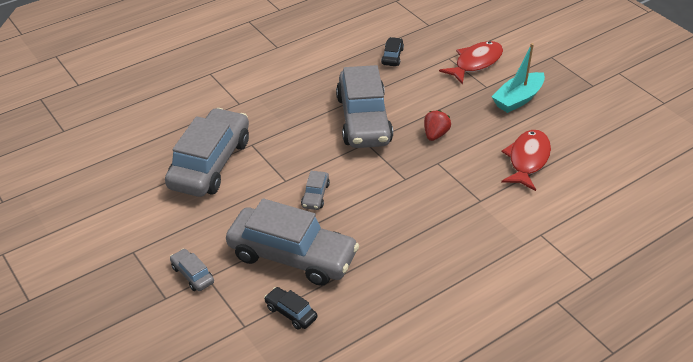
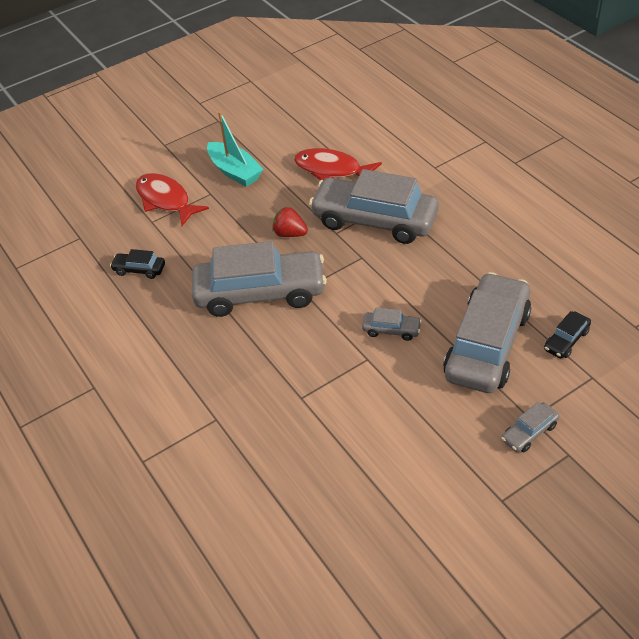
camera: 85 degrees left, 5 degrees up
grey car [165,108,249,197] -> grey car moved to [309,169,439,244]

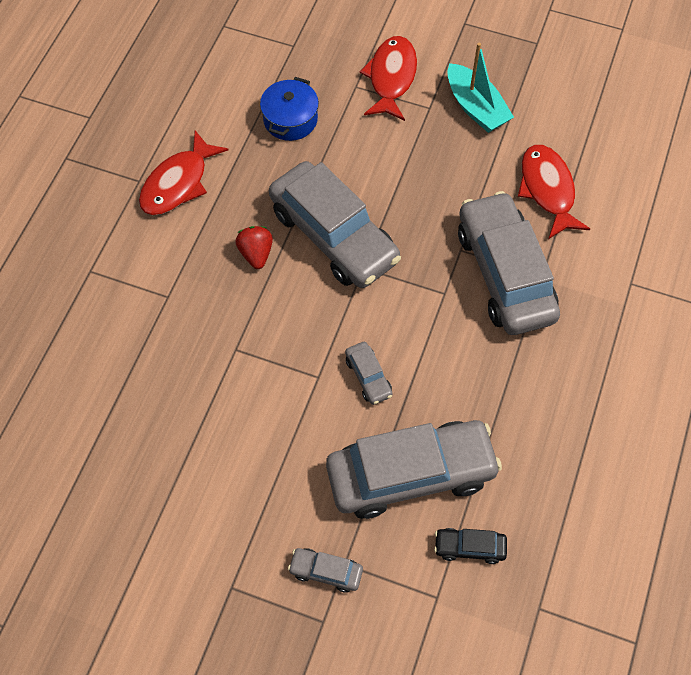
camera: 50 degrees right, 15 degrees up
black car [110,249,165,279] -> blue pot [260,77,319,141]
turquoise boat [207,111,263,187] -> turquoise boat turned 45 degrees counterclockwise [447,43,514,133]
red strawberry [272,207,308,237] -> red strawberry moved to [235,226,273,269]
none -> red fish [139,130,228,215]

